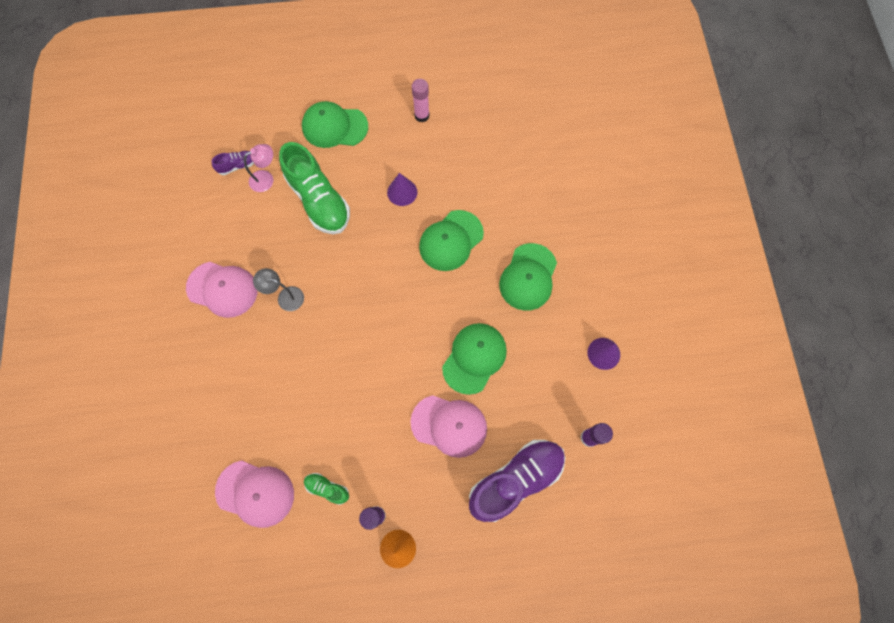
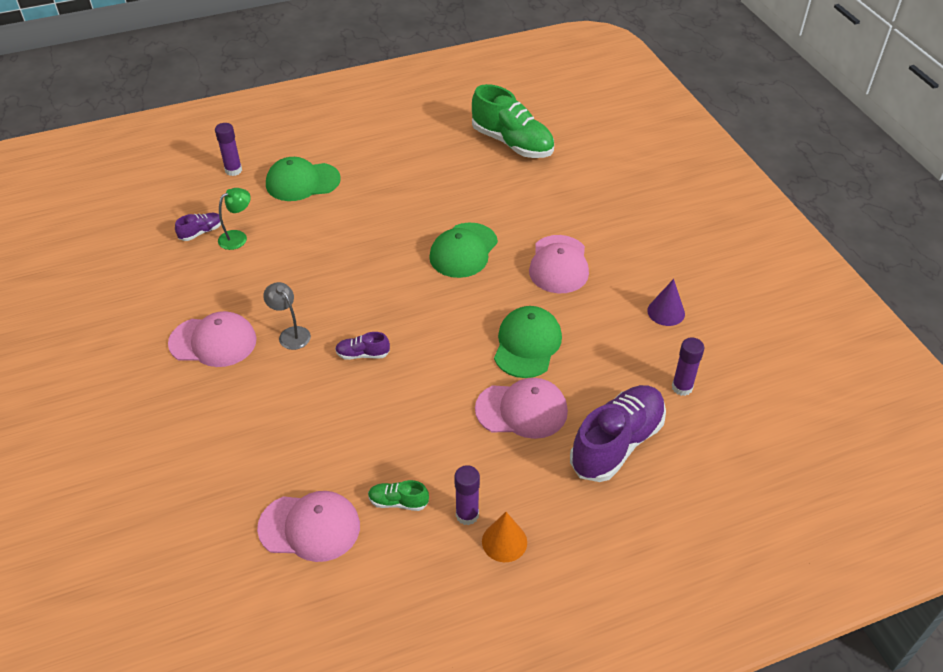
camera: 15 degrees left, 25 degrees down
pink lamp [244,144,273,192] -> green lamp [218,188,251,250]
grey lamp [253,268,304,311] -> grey lamp turned 45 degrees clockwise [263,282,311,350]
green shoe [279,142,350,234] -> green shoe moved to [472,84,554,158]
purple cone [387,173,417,206] -> none
pink glue stick [412,79,430,122] -> none
green cap [499,243,557,311] -> pink cap [529,235,589,293]
none -> purple glue stick [215,123,242,176]
none -> purple shoe [335,332,390,360]

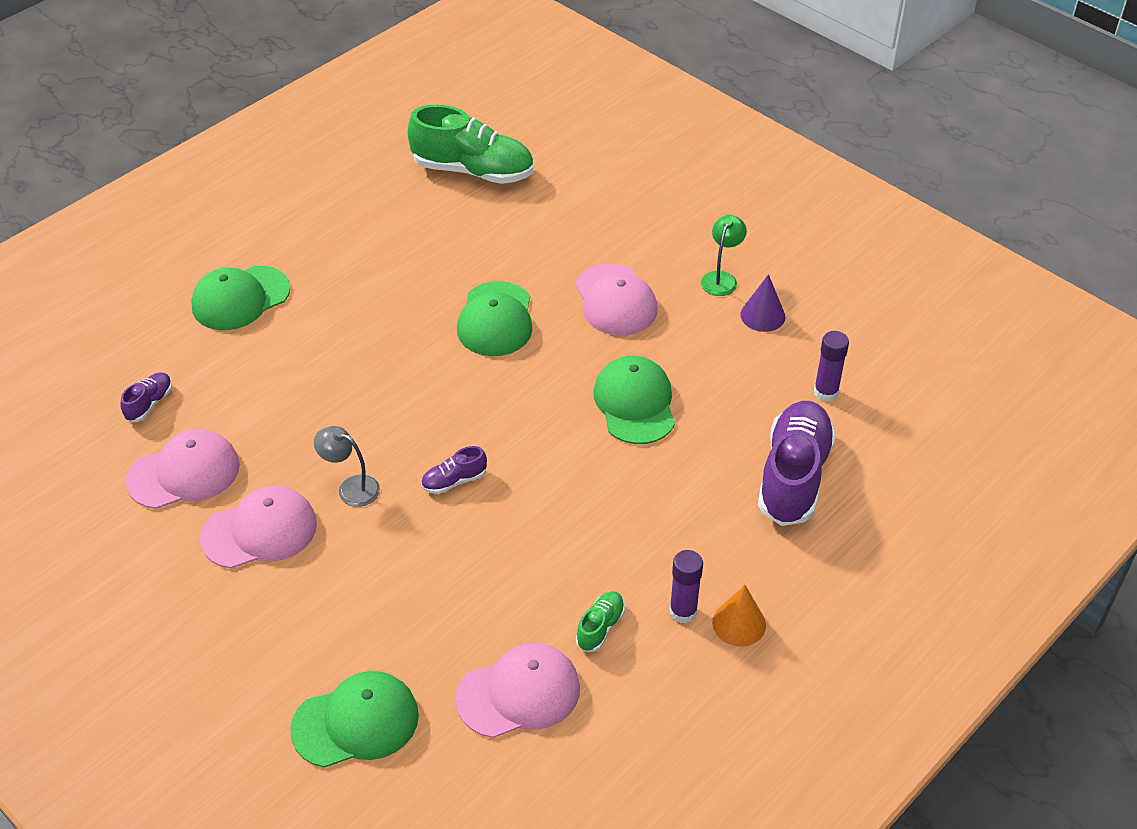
camera: 25 degrees left, 0 degrees up
purple glue stick [215,123,242,176] -> none
green lamp [218,188,251,250] -> green lamp moved to [701,215,747,296]
green shoe [368,480,429,511] -> green shoe turned 135 degrees clockwise [576,591,625,652]
pink cap [475,378,568,439] -> pink cap moved to [126,429,240,509]
none -> green cap [290,671,419,768]

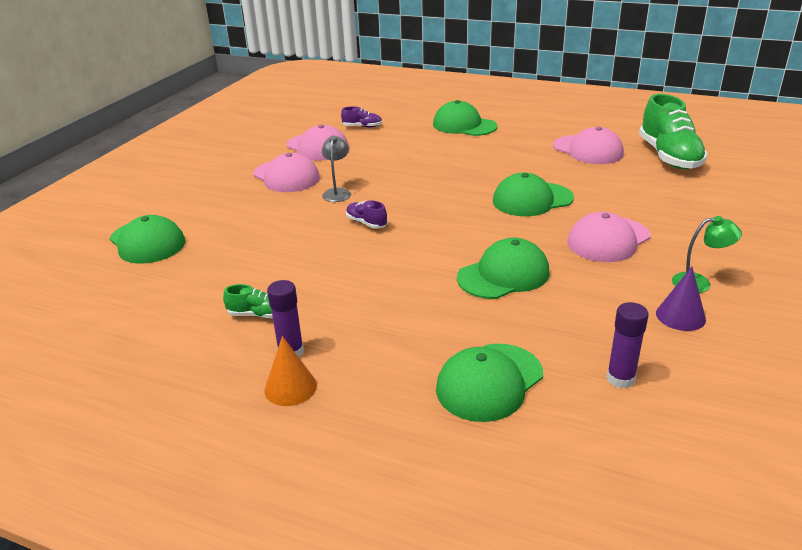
camera: 70 degrees right, 15 degrees down
pink cap [456,643,580,738] -> pink cap moved to [553,127,624,164]
purple shoe [758,401,836,526] -> green cap [436,344,543,422]

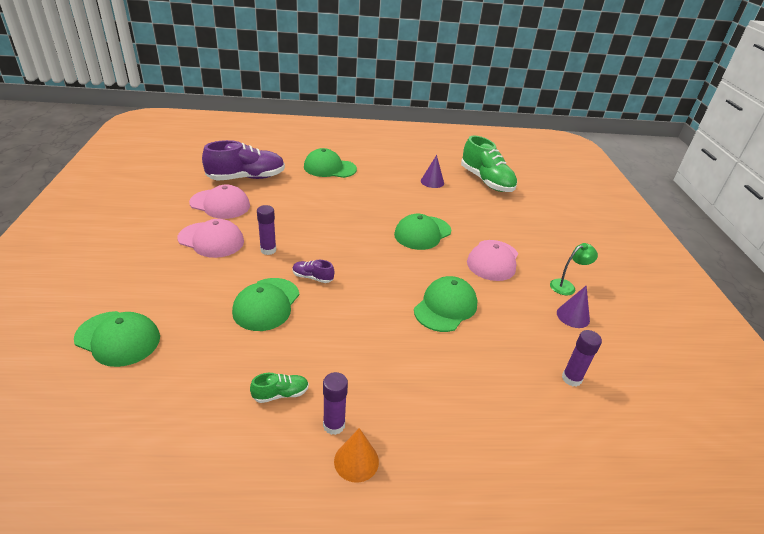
camera: 30 degrees left, 5 degrees up
grey lamp [322,135,351,202] -> purple glue stick [257,205,276,255]
purple shoe [341,106,382,128] -> purple shoe [202,140,285,181], size x2.24
green cap [436,344,543,422] -> green cap moved to [232,278,299,331]
pink cap [553,127,624,164] -> purple cone [421,155,444,188]

